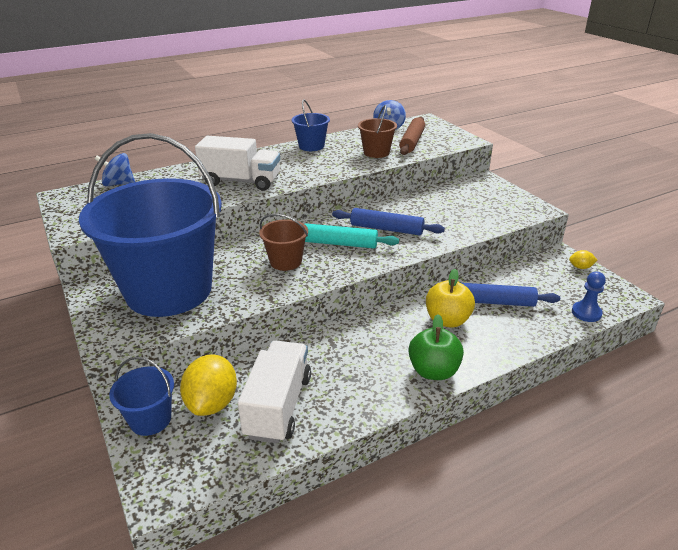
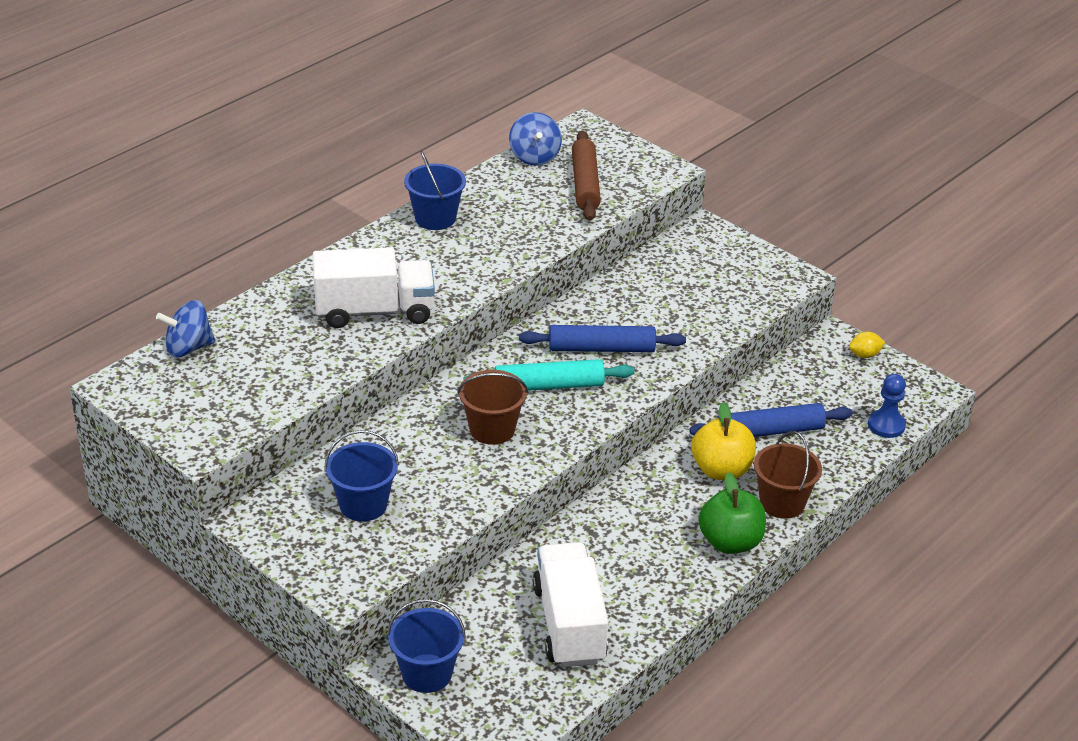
camera: 20 degrees left, 5 degrees up
blue bucket [79,133,222,317] -> blue bucket [324,430,399,521], size x0.41
yellow lemon [180,354,237,416] -> none
brown bucket [358,105,397,158] -> brown bucket moved to [754,431,822,519]

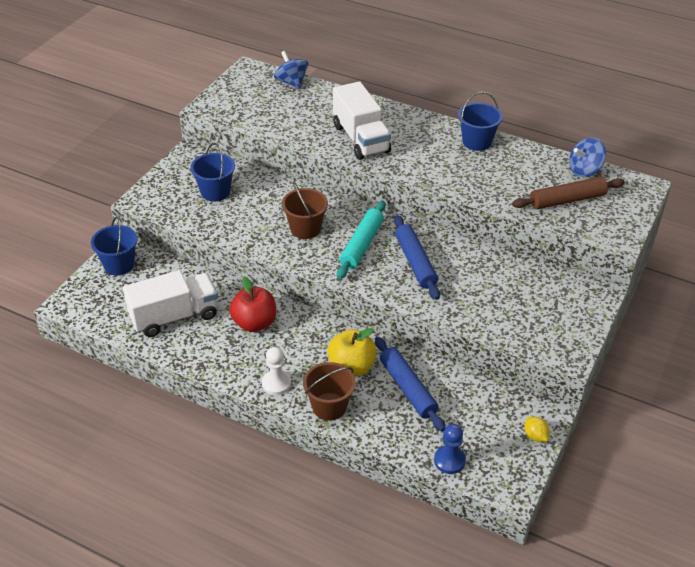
camera: 75 degrees right, 5 degrees up
turquoise rolling pin [464,359,634,391] -> turquoise rolling pin turned 45 degrees clockwise [337,201,386,279]
green apple [698,472,766,554] -> white pawn [262,347,291,395]
none -> red apple [229,276,276,332]

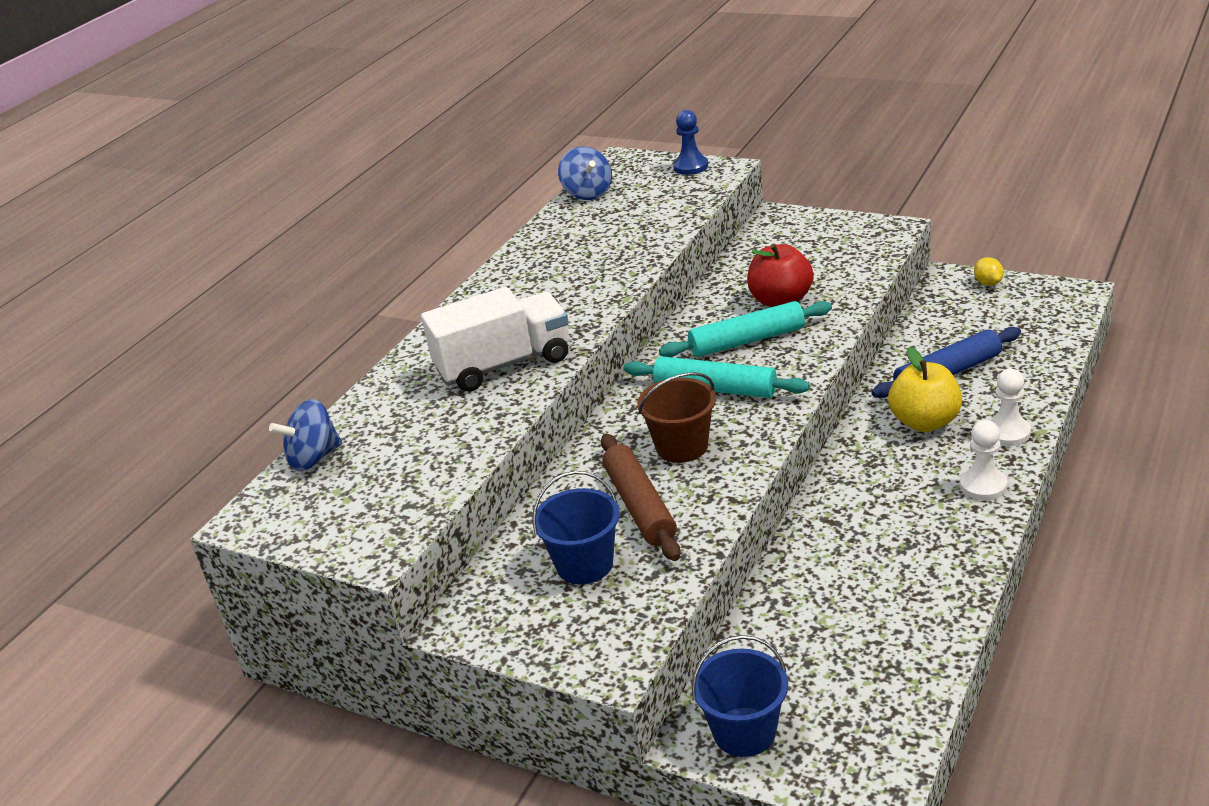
camera: 85 degrees left, 10 degrees down
white truck [123,270,218,337] -> none
red apple [229,276,276,332] -> red apple moved to [747,244,814,307]
brown bucket [303,362,356,421] -> white pawn [989,369,1031,446]
blue rolling pin [394,215,440,300] -> turquoise rolling pin [659,301,832,357]
blue pawn [434,424,466,474] -> blue pawn moved to [673,110,708,175]
blue bucket [458,92,503,151] -> none
brown rolling pin [512,177,625,209] -> brown rolling pin moved to [601,434,681,561]
yellow lemon [525,417,550,442] -> yellow lemon turned 75 degrees counterclockwise [974,257,1004,286]

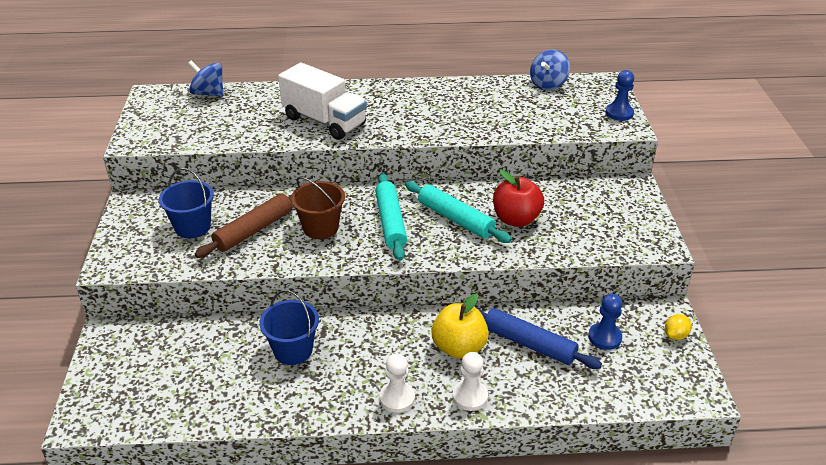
camera: 55 degrees right, 5 degrees up
blue bucket [692,635,788,757] -> blue bucket moved to [259,290,319,365]
none -> blue pawn [588,294,622,350]

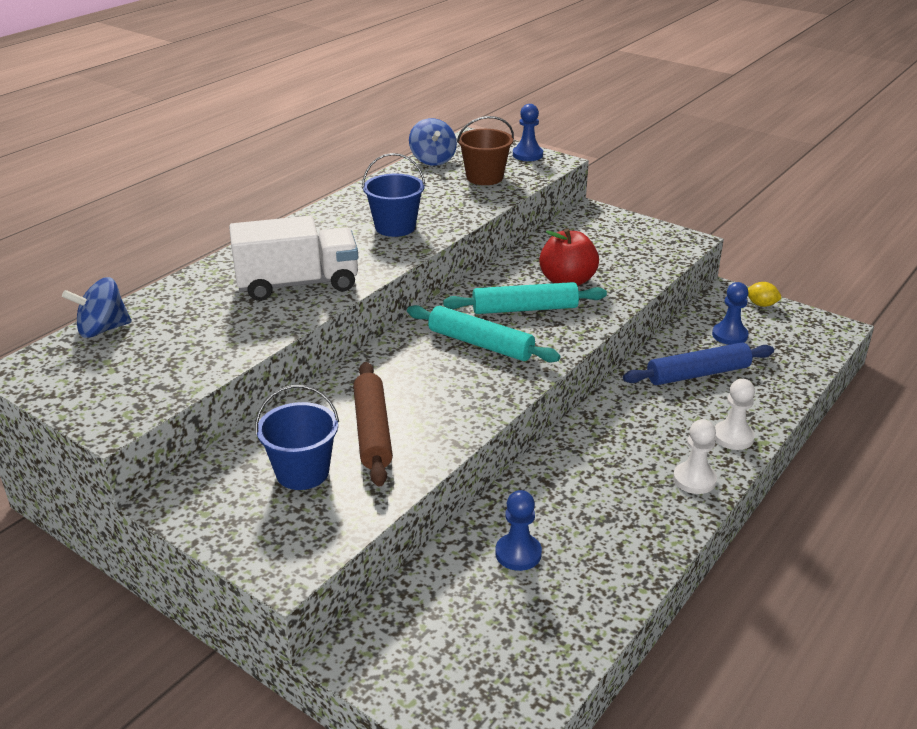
camera: 50 degrees left, 5 degrees down
blue bucket [259,290,319,365] -> blue bucket moved to [362,153,425,237]
brown bucket [291,177,345,239] -> brown bucket moved to [457,116,514,185]
yellow apple [431,294,489,359] -> none
yellow lemon [665,314,692,340] -> yellow lemon turned 60 degrees counterclockwise [748,282,781,307]
none -> blue pawn [495,490,542,571]

